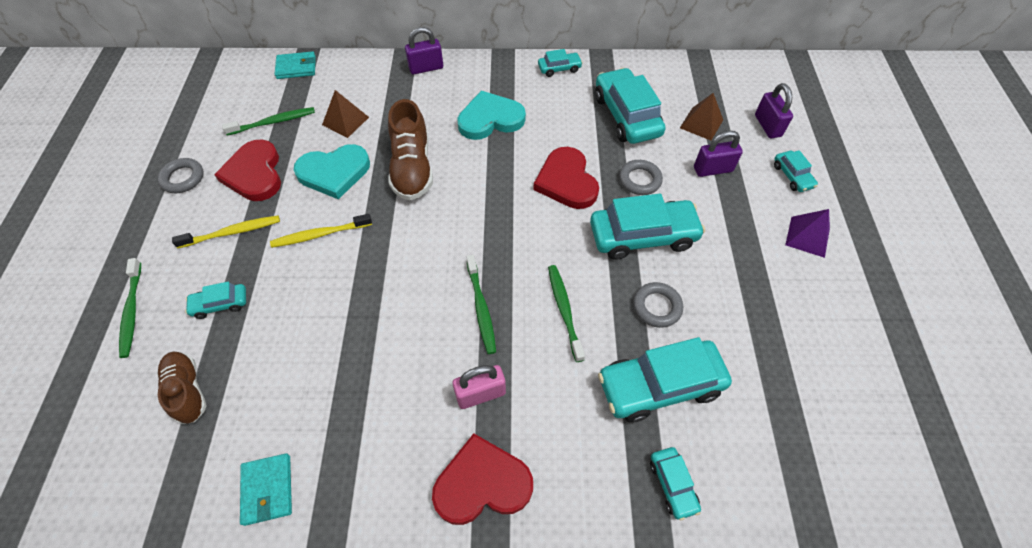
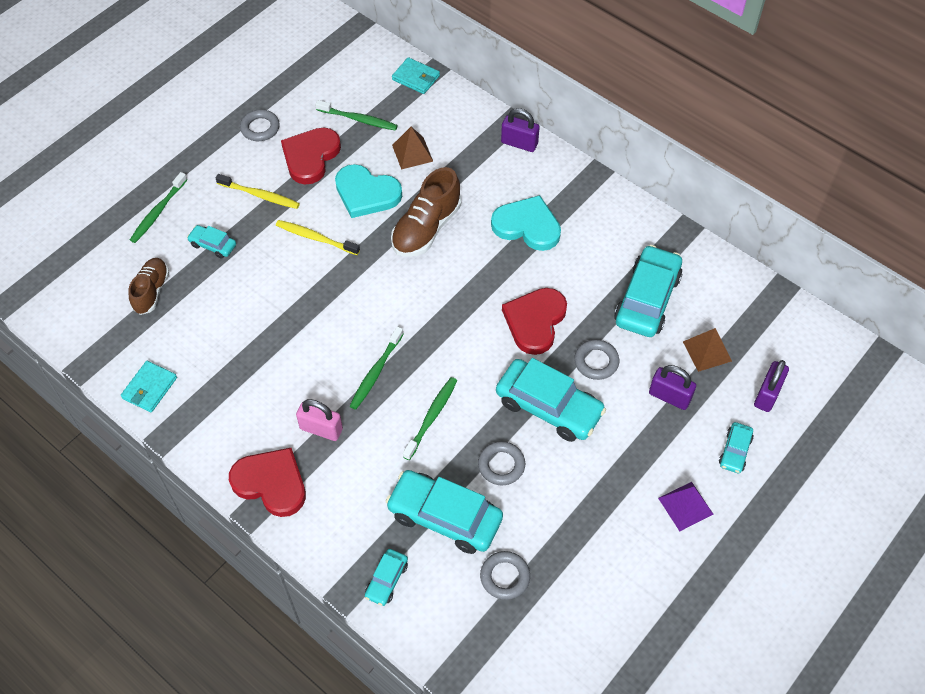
camera: 40 degrees right, 0 degrees up
turquoise car [538,49,583,77] -> none
none -> grey ring [480,551,530,600]

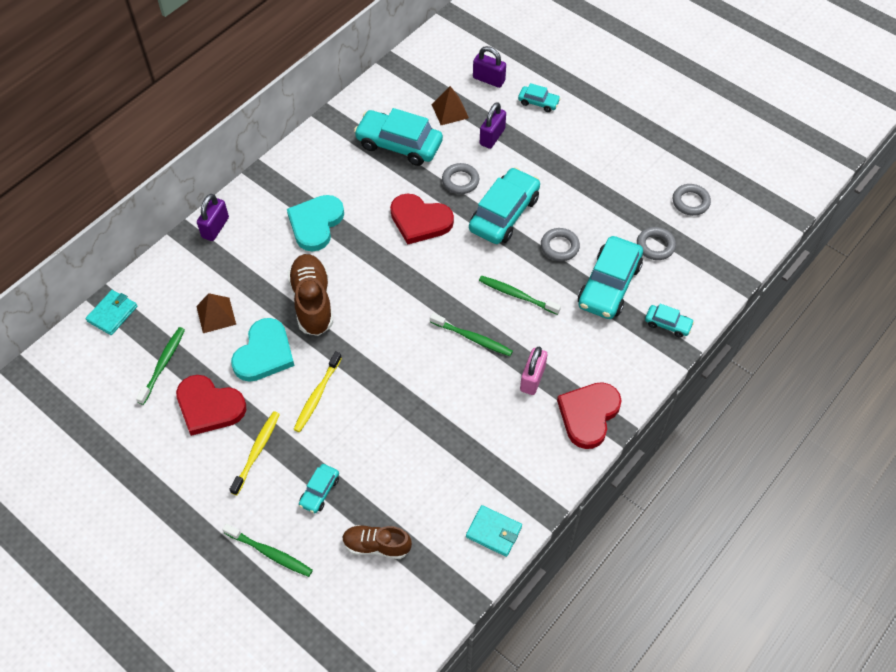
camera: 90 degrees left, 0 degrees up
grey ring [240,109,280,141] -> grey ring moved to [673,184,711,216]
brown shoe [391,167,461,257] -> brown shoe turned 135 degrees counterclockwise [288,254,333,336]
purple pyramid [658,482,713,531] -> none

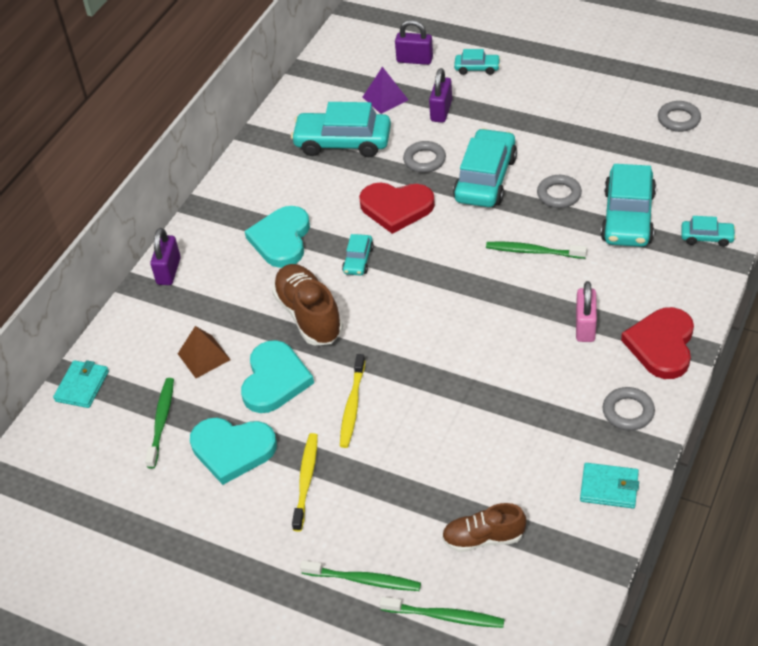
camera: 10 degrees left, 10 degrees down
red heart [176,375,246,436] -> turquoise heart [190,418,277,485]
turquoise car [299,464,339,513] -> turquoise car moved to [342,234,374,276]
green toothbrush [430,313,513,356] -> green toothbrush moved to [379,597,504,628]
brown pyramid [431,86,469,125] -> purple pyramid [363,67,408,114]
grey ring [637,227,676,260] -> grey ring moved to [603,387,655,431]

